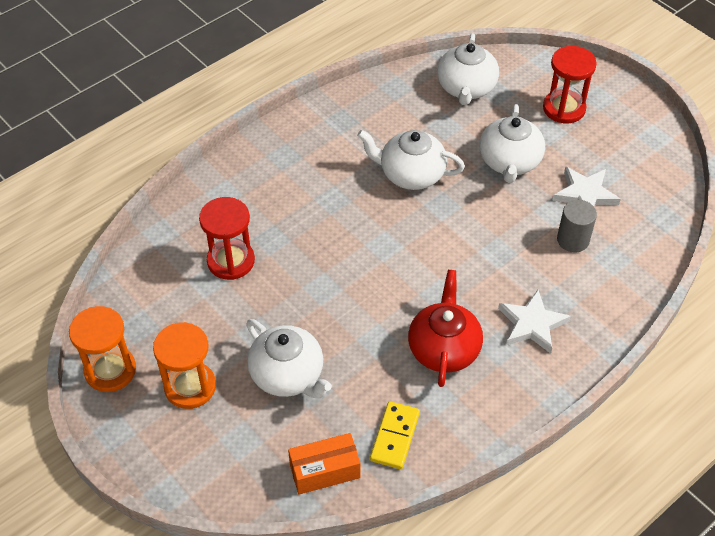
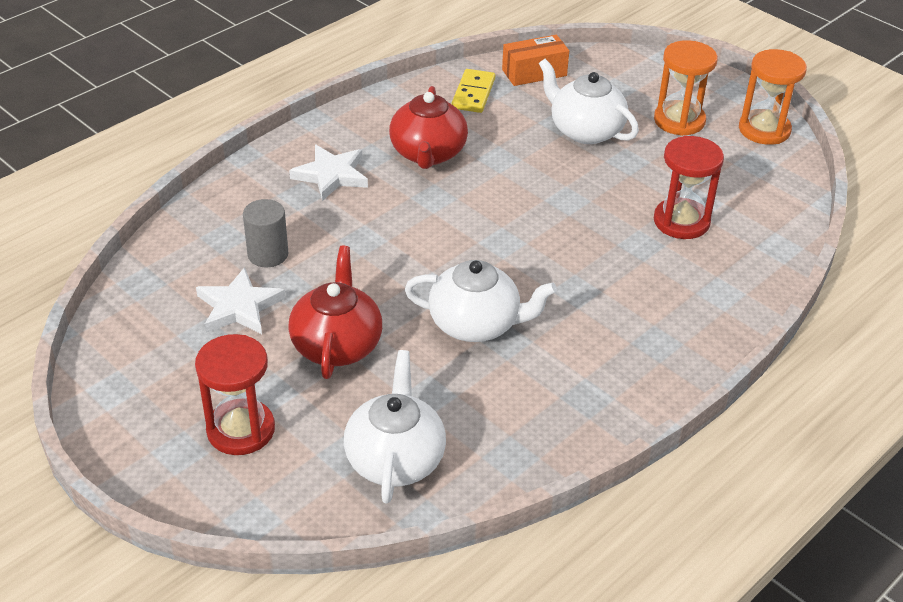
camera: 175 degrees right, 10 degrees down
white teapot [479,104,545,183] -> red teapot [288,246,382,379]

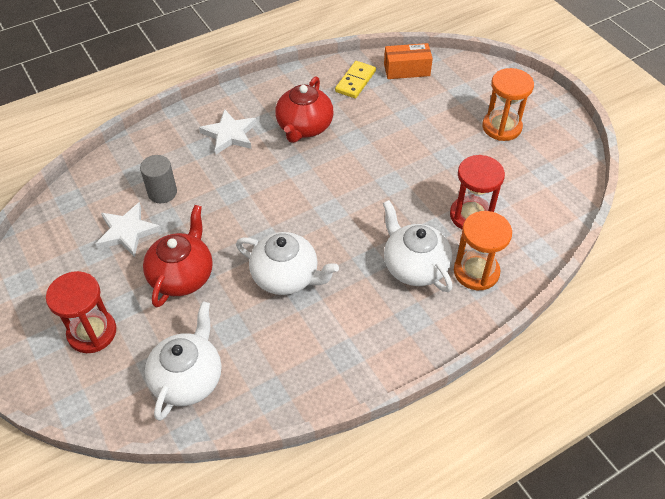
camera: 15 degrees right, 10 degrees up
white teapot [539,59,639,144] -> white teapot moved to [383,200,452,292]
orange hourglass [739,49,807,145] -> orange hourglass moved to [454,211,512,290]

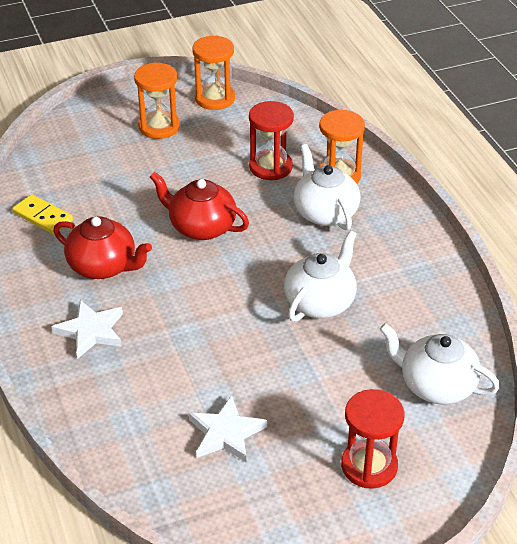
camera: 80 degrees left, 10 degrees down
grey cylinder [140,155,177,203] -> none
red teapot [143,205,213,307] -> red teapot moved to [150,172,249,240]
white teapot [383,200,452,292] -> white teapot turned 90 degrees clockwise [294,144,361,231]
orange box [384,43,433,79] -> none
none -> orange hourglass [192,35,235,110]

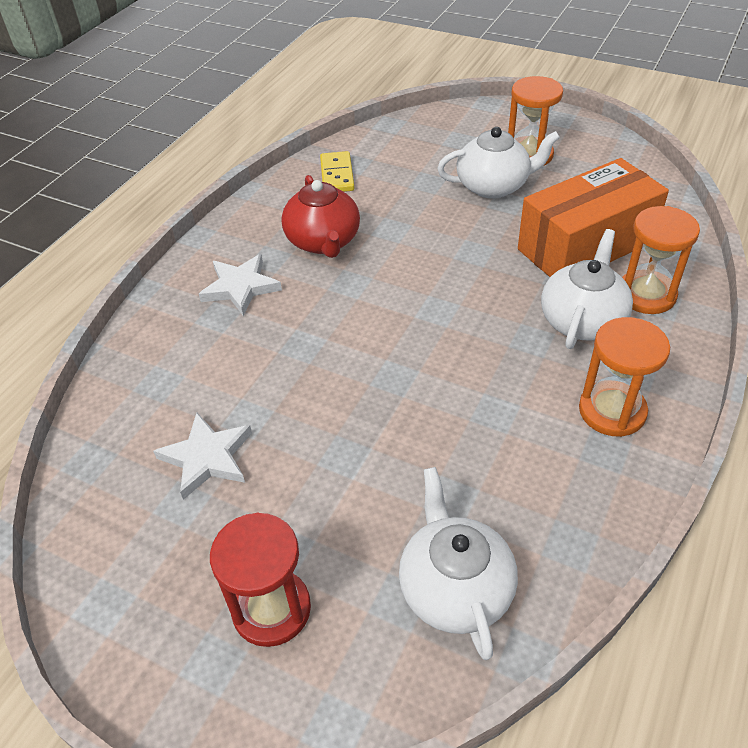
camera: 50 degrees right, 5 degrees up
red teapot [150,172,249,240] -> none
orange hourglass [192,35,235,110] -> orange hourglass moved to [579,317,670,437]
red hourglass [249,101,294,180] -> orange box [518,158,669,277]
white teapot [284,230,357,322] -> white teapot moved to [437,127,560,199]

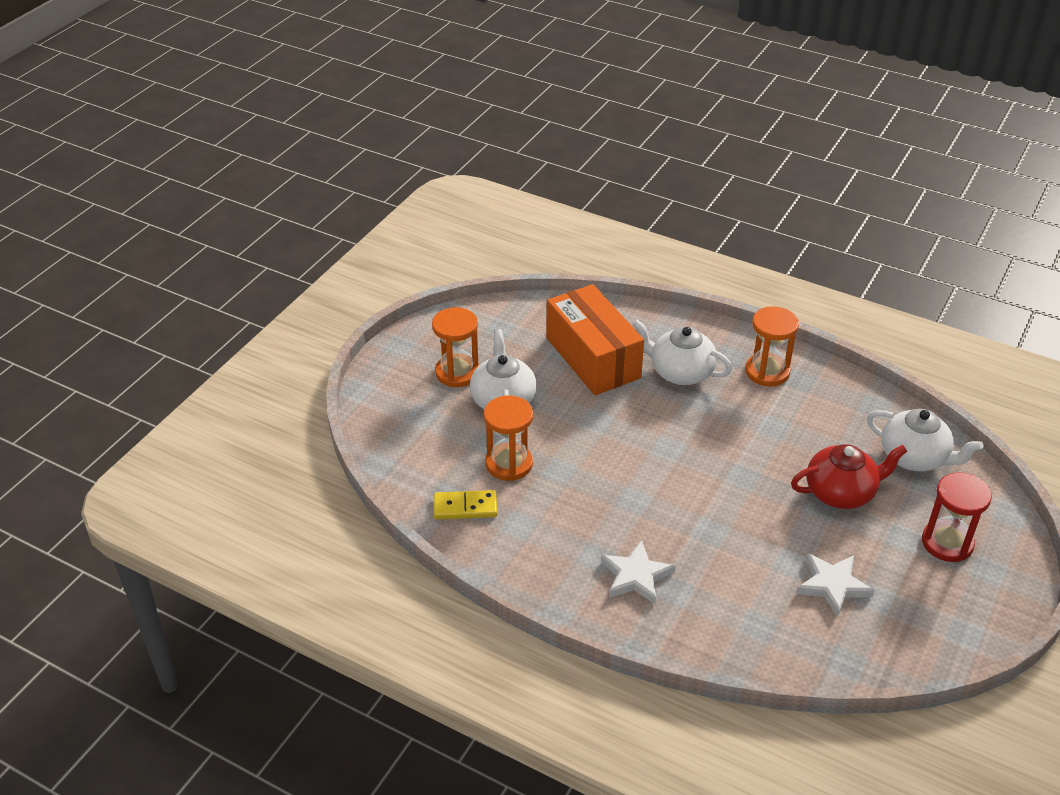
camera: 90 degrees left, 5 degrees down
red teapot [281,175,360,258] -> red teapot moved to [791,444,907,509]
white teapot [399,467,518,660] -> white teapot turned 135 degrees counterclockwise [867,409,983,471]
orange hourglass [622,206,700,314] -> orange hourglass moved to [484,395,533,481]

